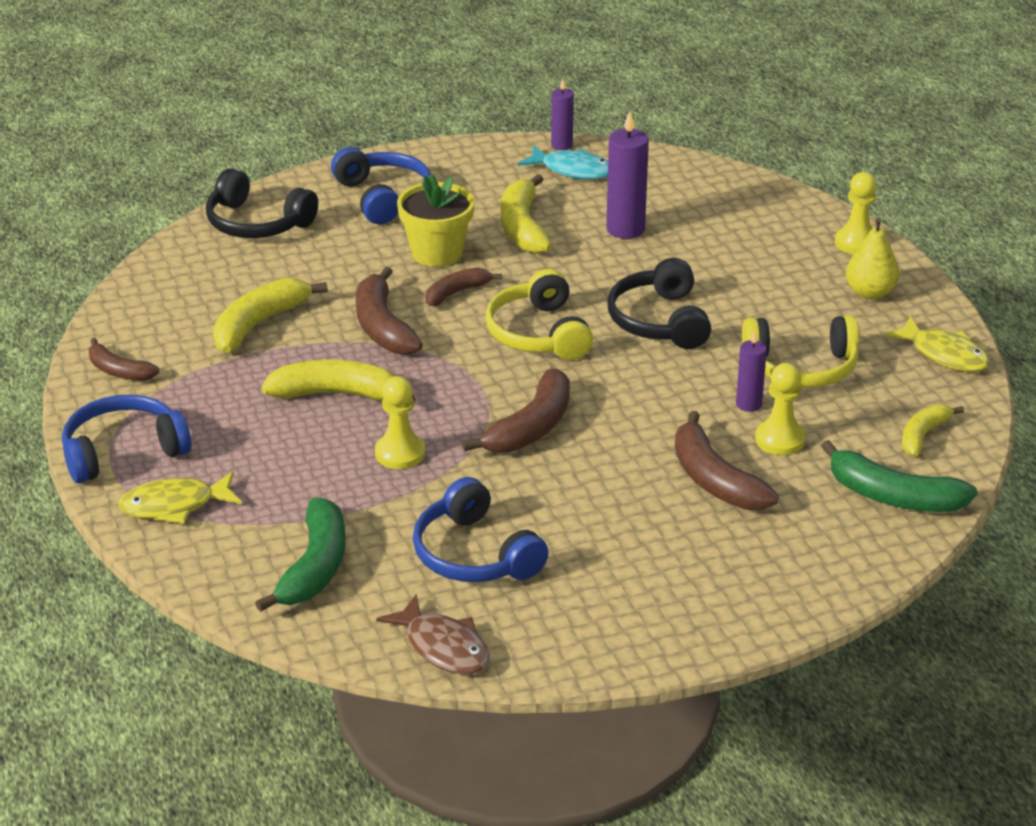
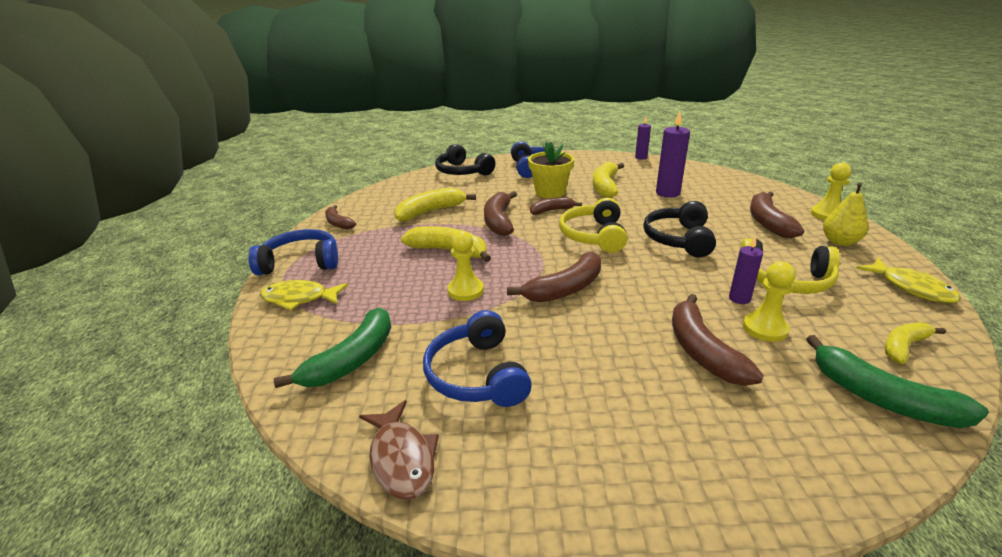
camera: 20 degrees right, 5 degrees down
turquoise fish [518,145,608,180] -> none
none -> brown banana [750,191,804,238]

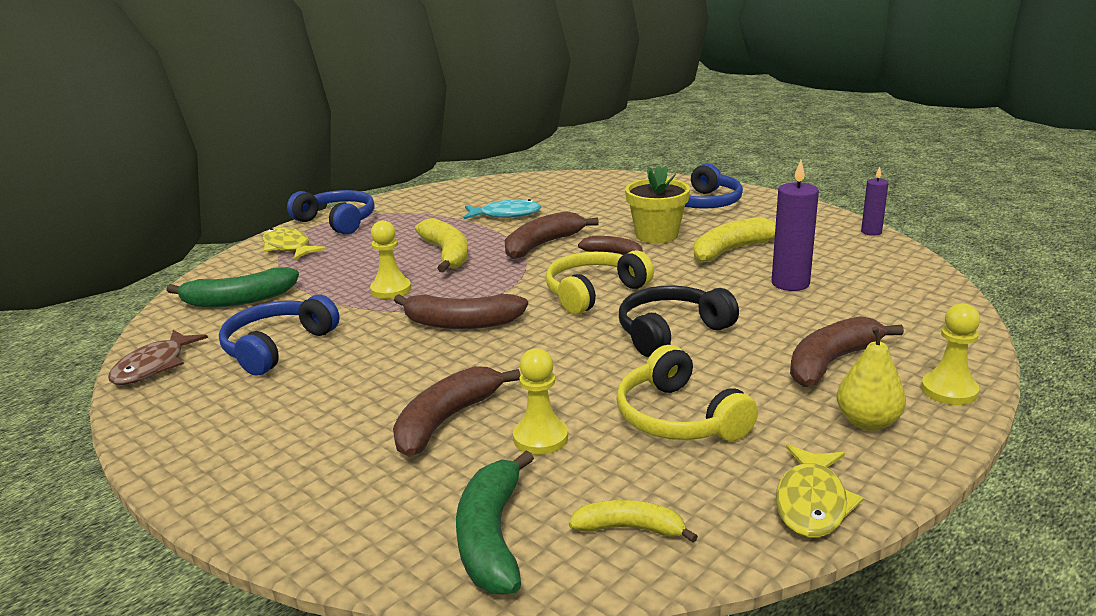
camera: 45 degrees right, 5 degrees down
brown banana [325,205,356,229] -> none
yellow banana [394,188,476,221] -> turquoise fish [464,199,541,219]
black headphones [435,144,495,176] -> none
purple candle [729,236,763,304] -> none

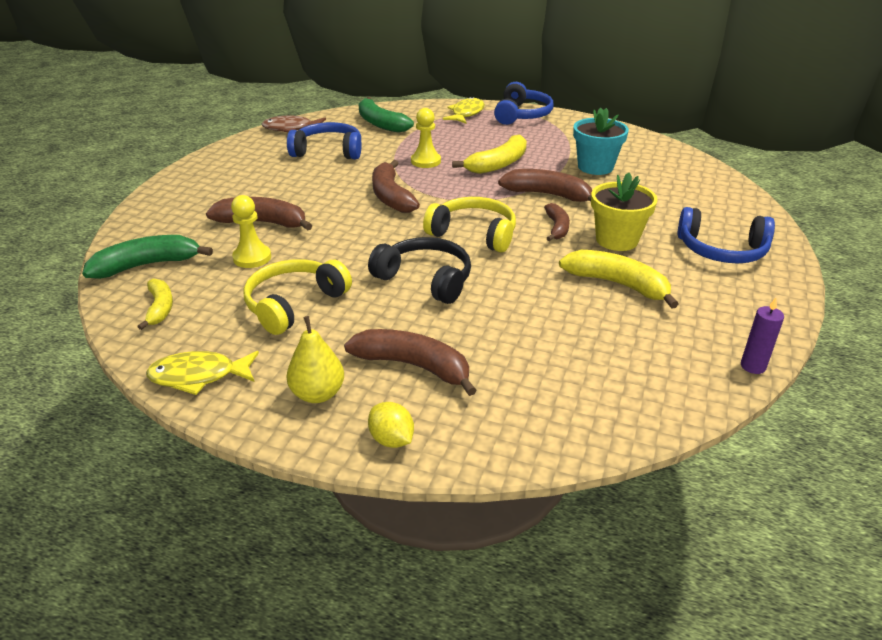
camera: 65 degrees right, 10 degrees up
turquoise fish [464,199,541,219] -> turquoise flower pot [573,107,629,175]
purple candle [772,160,819,291] -> none
yellow pawn [921,303,980,405] -> yellow lemon [368,402,414,448]

